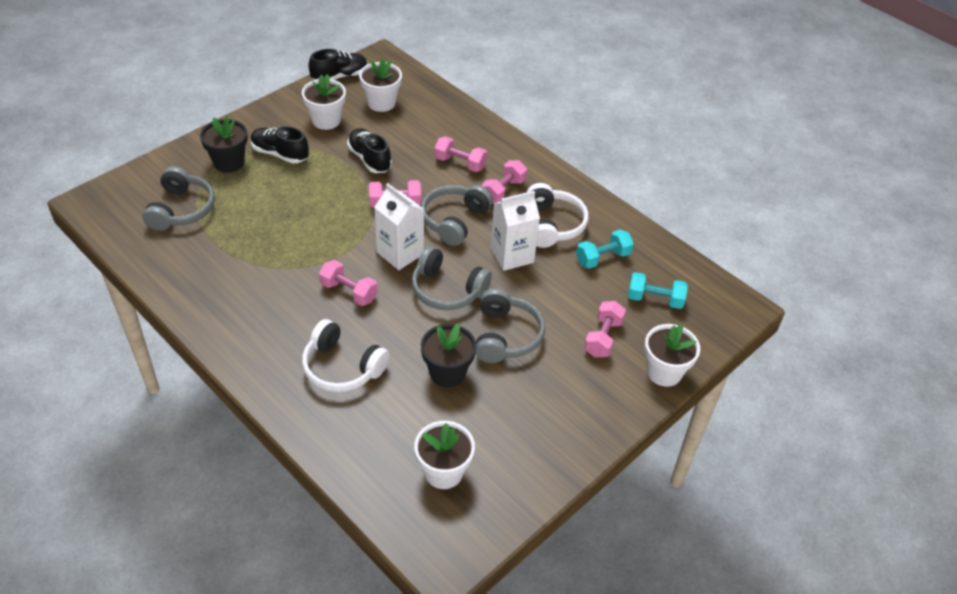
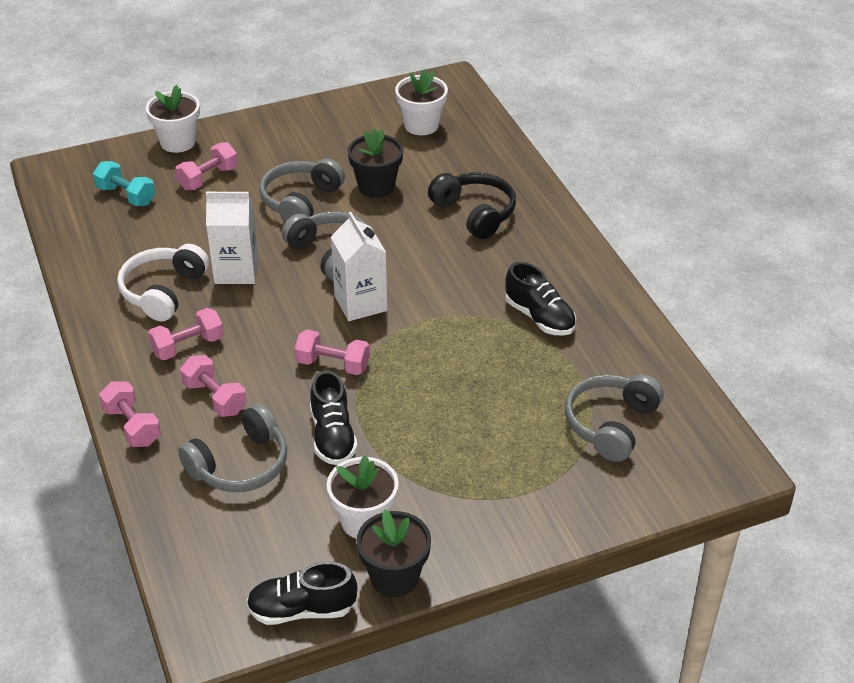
camera: 155 degrees left, 5 degrees down
black flower pot [200,117,248,173] -> black flower pot moved to [357,509,431,597]
black shoe [251,126,309,164] -> black shoe moved to [505,262,576,336]
white headphones [302,319,390,392] -> black headphones [428,173,516,239]
pink dumbbell [319,260,378,306] -> pink dumbbell moved to [99,381,161,447]
white flower pot [359,58,402,112] -> none
grey headphones [421,185,493,246] -> grey headphones moved to [178,403,287,492]
turquoise dumbbell [576,229,634,269] -> none

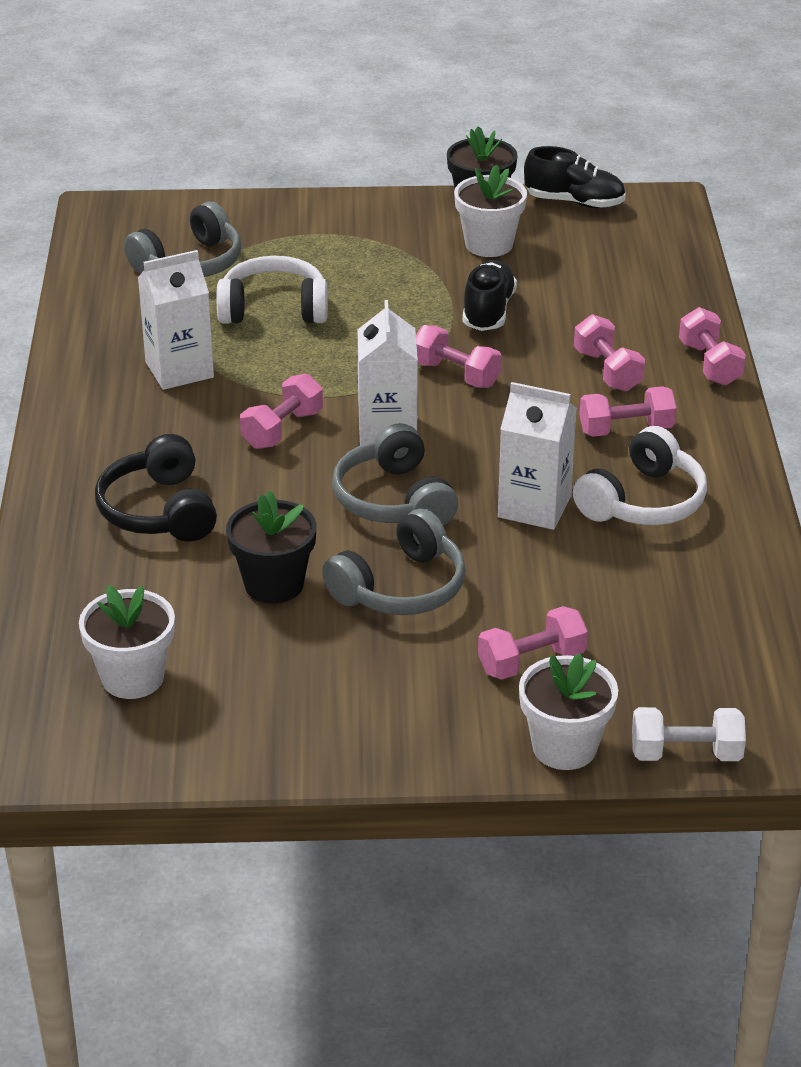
camera: 160 degrees left, 5 degrees down
turquoise dumbbell [93,161,155,206] -> none
grey headphones [178,403,287,492] -> none
black shoe [505,262,576,336] -> white carton [138,250,214,390]
none -> white headphones [217,256,328,324]
none -> pink dumbbell [240,373,323,449]
none -> white dumbbell [632,707,746,761]

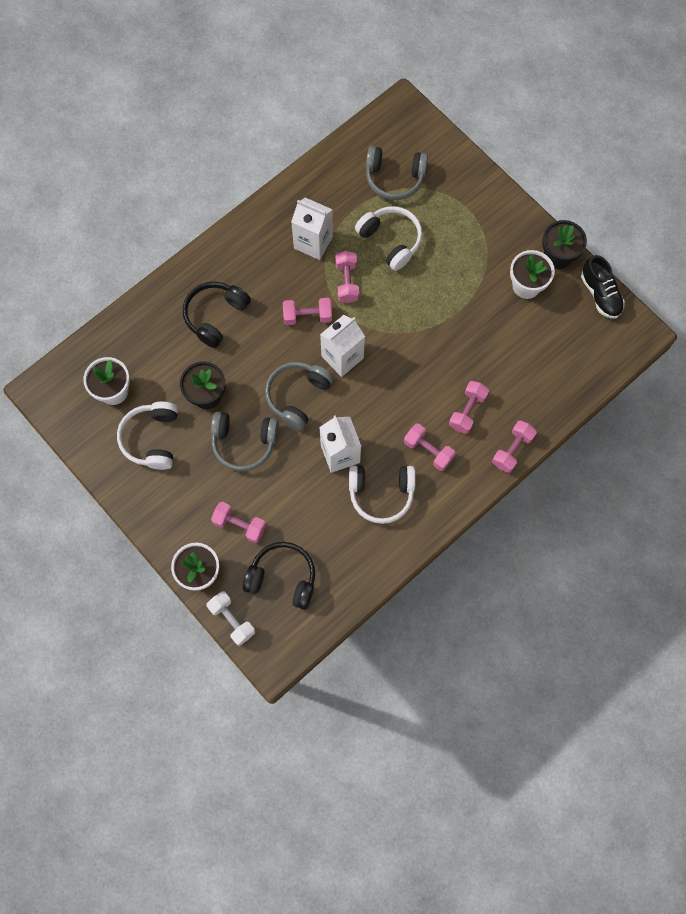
camera: 50 degrees right, 35 degrees up
pink dumbbell [416,325,502,388] -> pink dumbbell moved to [335,251,359,303]
black shoe [463,260,517,331] -> none
none -> white headphones [117,401,178,470]
none -> black headphones [243,542,315,610]

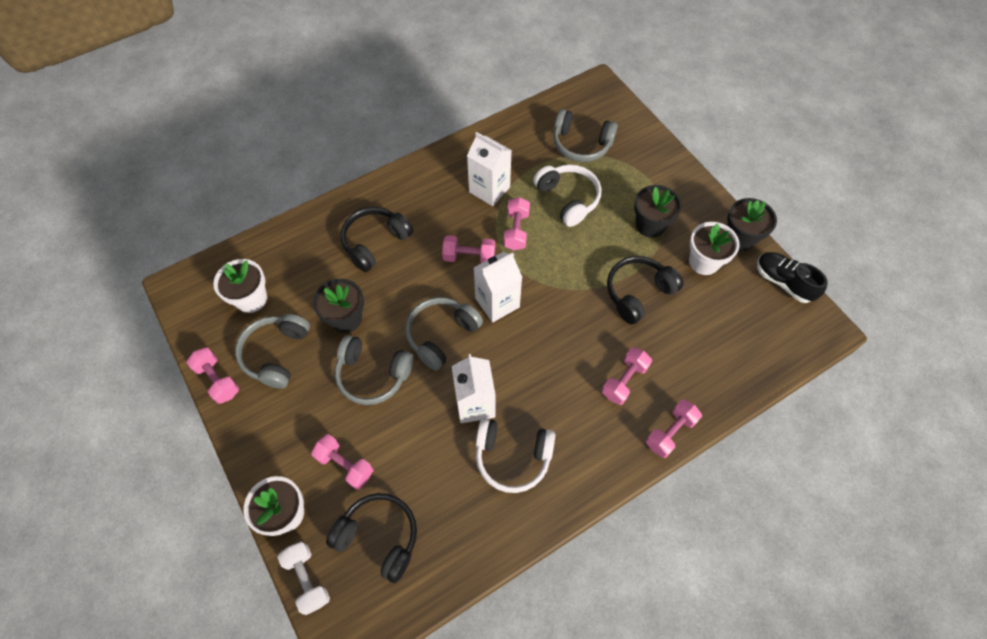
camera: 10 degrees right, 10 degrees down
white headphones [117,401,178,470] -> grey headphones [235,314,310,389]
pink dumbbell [404,423,456,471] -> pink dumbbell moved to [186,347,239,404]
black shoe [581,255,625,318] -> black shoe turned 150 degrees clockwise [757,252,828,303]
none -> black headphones [607,256,683,325]
none -> black flower pot [634,185,682,238]

